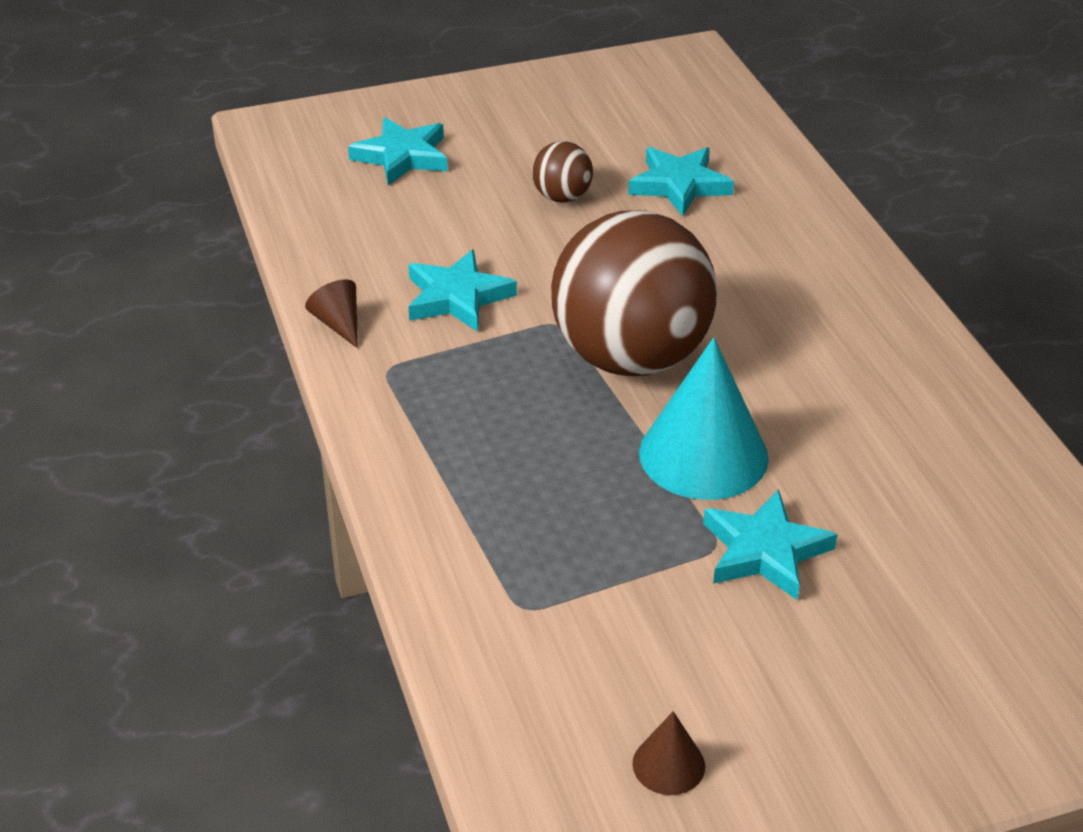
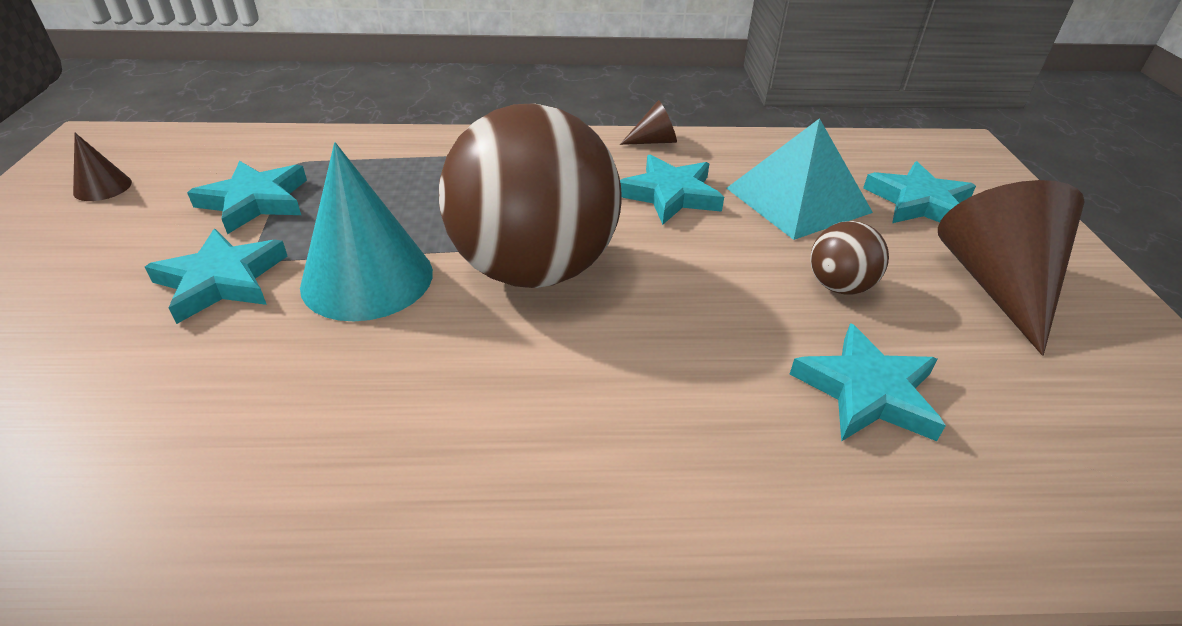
camera: 105 degrees right, 0 degrees up
none -> turquoise star [187,161,307,234]
none -> turquoise pyramid [726,118,873,240]
none -> brown cone [938,180,1085,356]

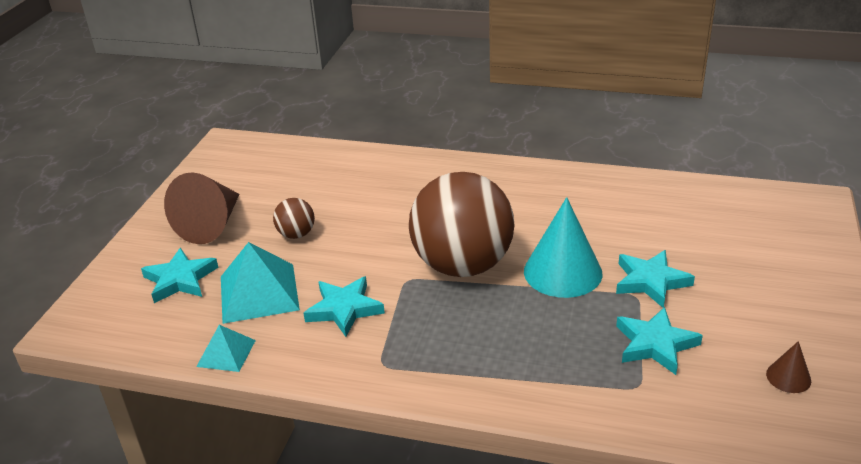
camera: 160 degrees left, 5 degrees down
brown cone [620,100,677,145] -> none
turquoise star [790,323,946,441] -> none
none -> turquoise pyramid [196,325,256,372]

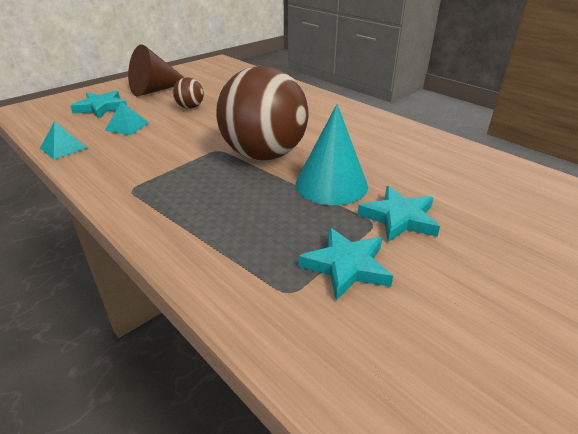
camera: 30 degrees right, 0 degrees up
turquoise pyramid [221,242,300,324] -> turquoise pyramid [105,102,149,135], size x0.56
turquoise star [304,276,385,337] -> none
brown cone [766,341,811,393] -> none

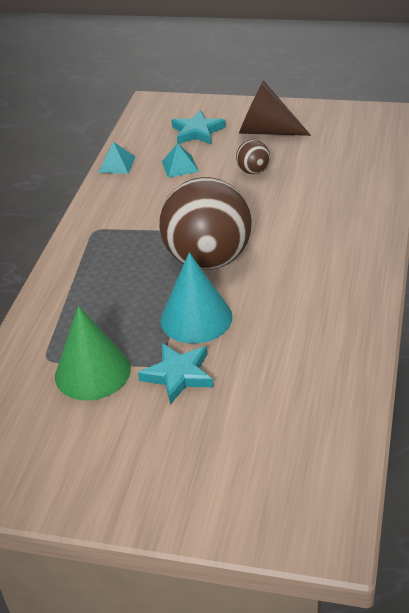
camera: 60 degrees right, 5 degrees up
turquoise star [299,227,393,300] -> green cone [55,306,131,400]

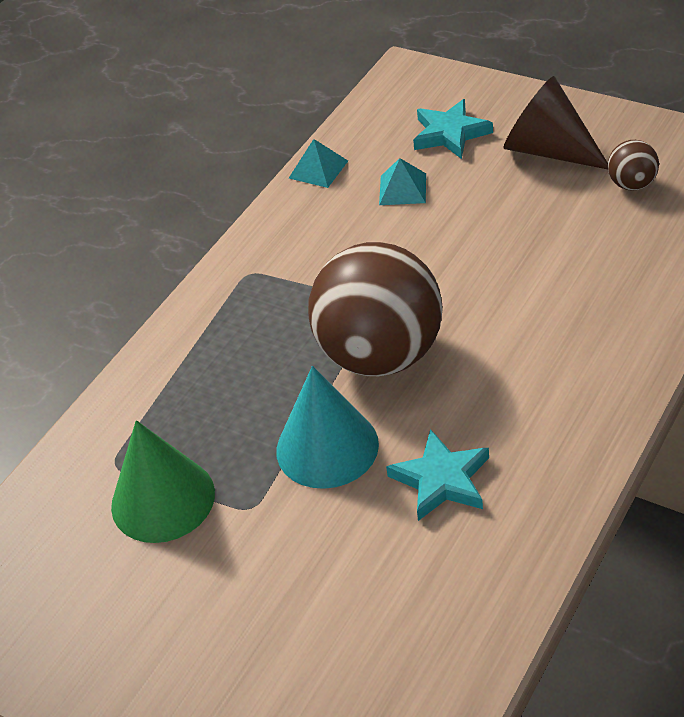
camera: 20 degrees right, 5 degrees up
turquoise star [138,343,214,404] -> turquoise star moved to [386,429,489,521]
brown ball [236,140,270,174] -> brown ball moved to [608,140,659,191]

